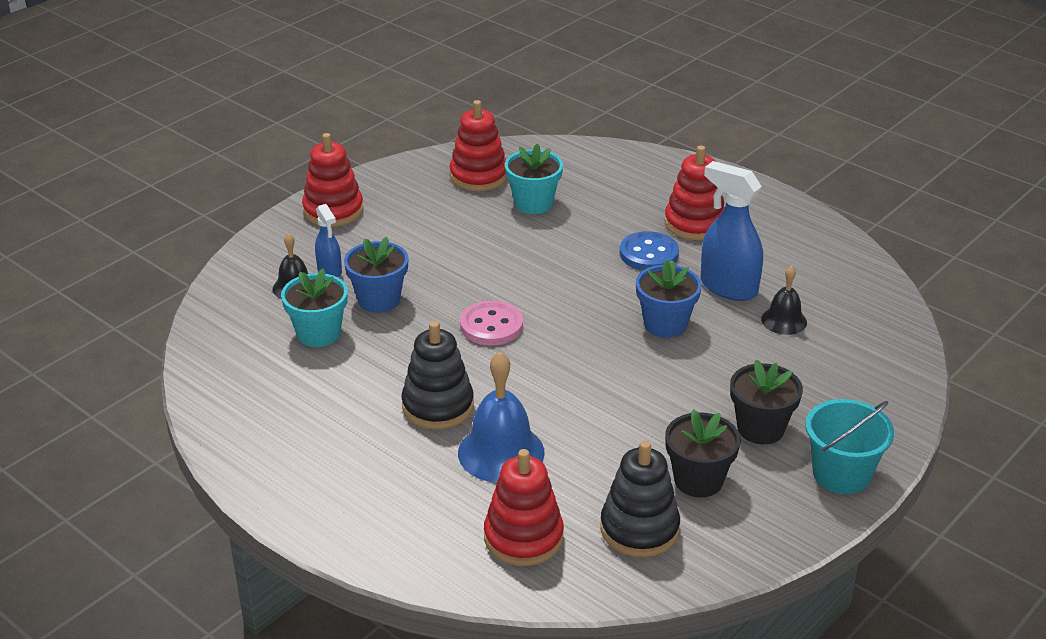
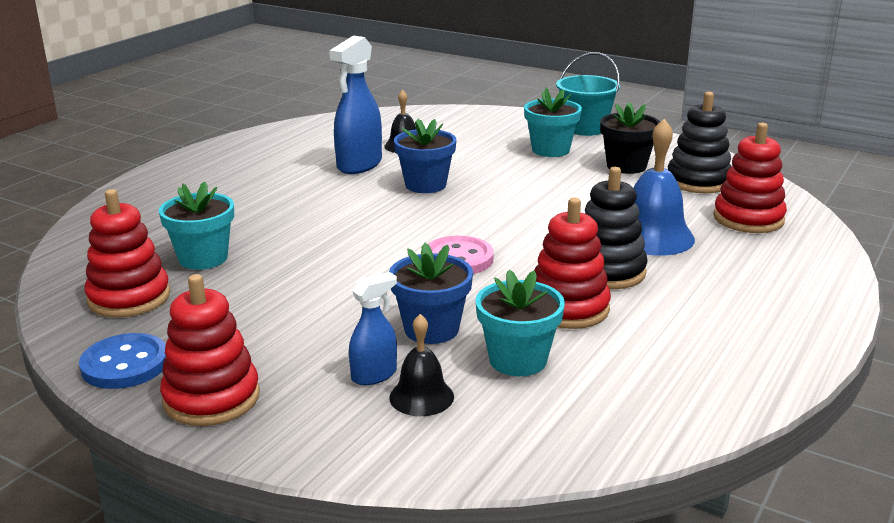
camera: 100 degrees left, 10 degrees down
blue button [620,231,679,270] -> blue button moved to [79,333,166,389]
red stacking toy [664,145,725,240] -> red stacking toy moved to [534,198,611,329]
black flower pot [730,359,803,444] -> turquoise flower pot [524,88,582,157]

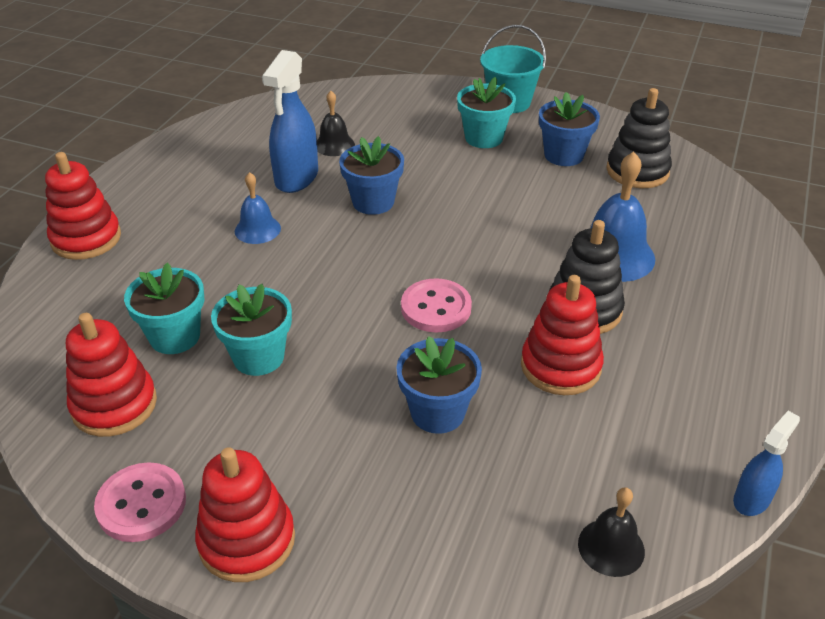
camera: 10 degrees left, 15 degrees up
blue button [79,333,166,389] -> pink button [94,462,186,542]
blue spray bottle [349,272,397,385] -> blue spray bottle moved to [733,411,800,516]
black bell [389,314,454,416] -> black bell moved to [578,487,645,577]
turquoise flower pot [475,270,565,376] -> turquoise flower pot moved to [211,284,292,376]
black flower pot [600,102,660,174] -> blue flower pot [539,92,600,166]
red stacking toy [713,123,787,233] -> red stacking toy moved to [45,152,121,260]
none -> blue bell [235,172,281,244]

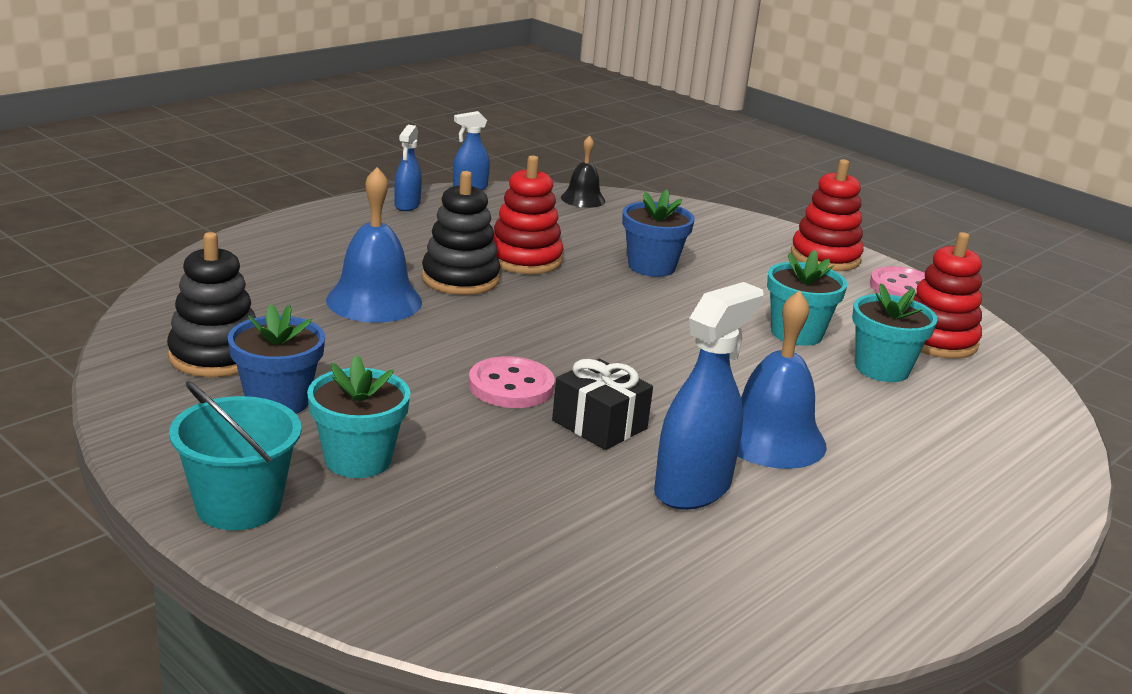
camera: 160 degrees left, 15 degrees down
red stacking toy [45,152,121,260] -> none
blue bell [235,172,281,244] -> blue bell [738,290,826,469], size x1.71
black bell [317,91,355,156] -> none
blue flower pot [339,136,404,215] -> black gift [552,359,653,450]
pink button [401,278,472,333] -> pink button moved to [469,356,555,408]
none -> blue spray bottle [394,125,422,211]

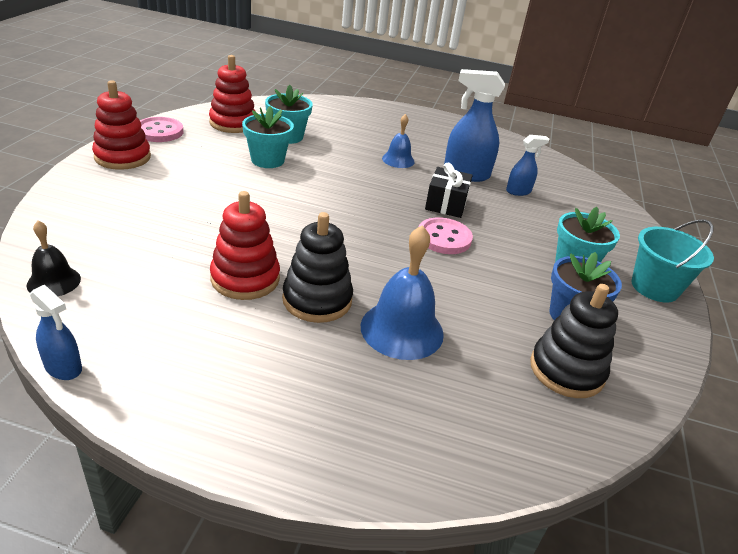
camera: 120 degrees left, 10 degrees up
blue spray bottle [394,125,422,211] -> blue spray bottle moved to [506,135,549,196]
blue flower pot [622,189,695,277] -> none
blue bell [738,290,826,469] -> blue bell [382,114,415,168], size x0.59

